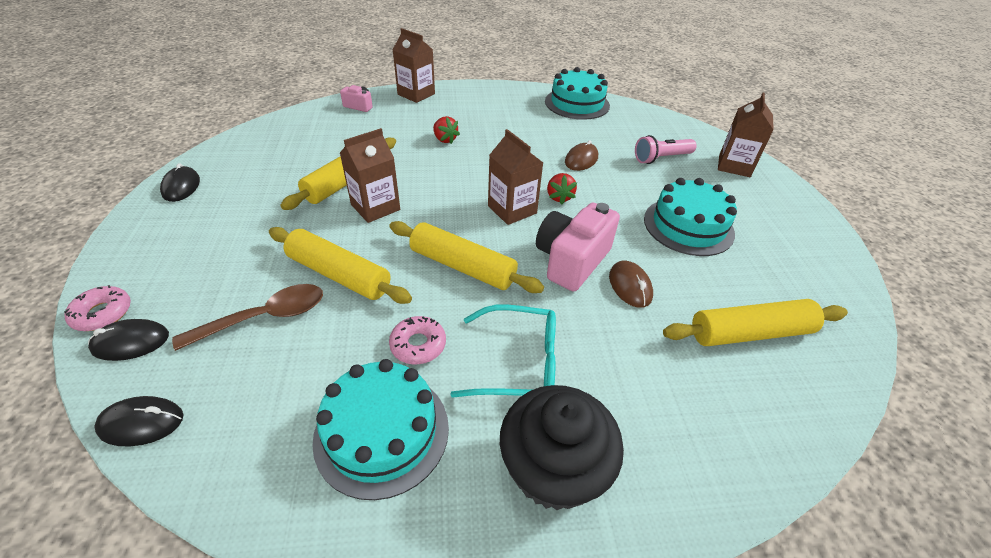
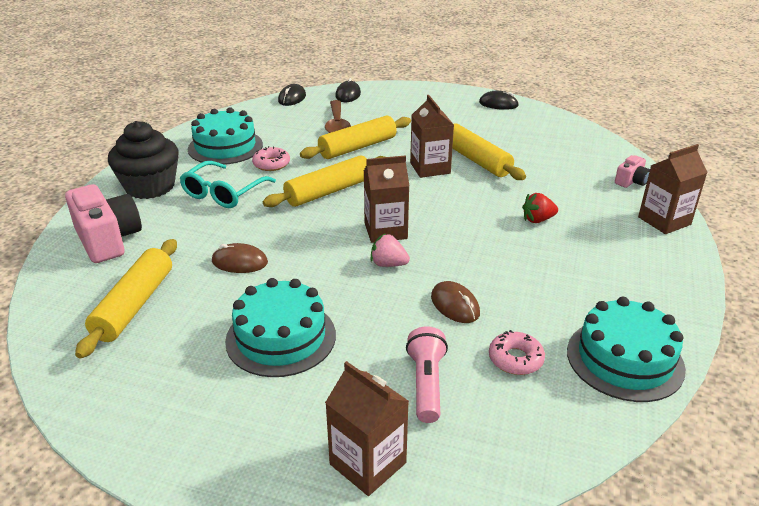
camera: 115 degrees right, 10 degrees down
pink donut [64,285,131,331] -> pink donut moved to [489,330,545,375]
pink camera [536,202,620,291] -> pink camera moved to [65,184,142,263]
red strawberry [547,173,577,205] -> pink strawberry [370,233,410,267]

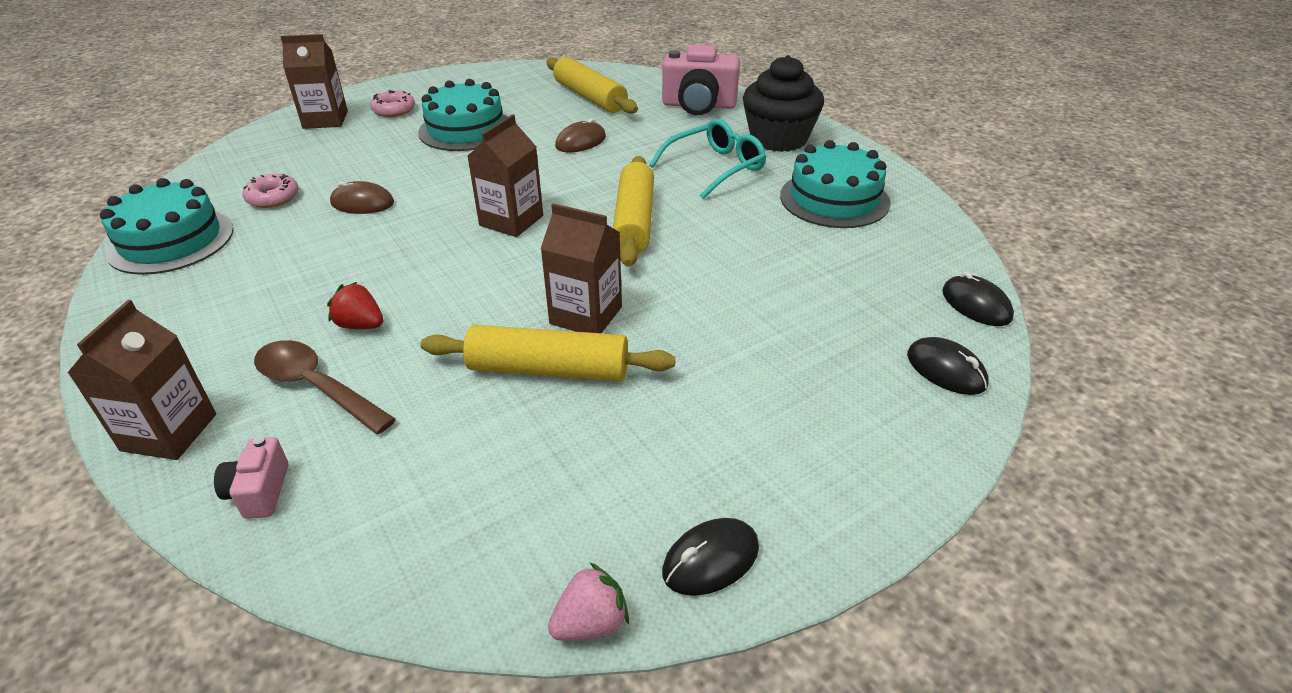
camera: 130 degrees right, 5 degrees up
turquoise glasses [180,161,276,208] -> turquoise glasses turned 75 degrees clockwise [649,119,766,199]
pink donut [252,146,290,171] -> pink donut moved to [370,90,415,117]
yellow rolling pin [300,116,411,159] -> none
brown spoon [325,100,351,133] -> brown spoon moved to [254,340,396,434]
pink strawberry [370,233,410,267] -> pink strawberry moved to [548,563,629,641]
pink flashlight [406,326,448,423] -> none
red strawberry [522,193,558,223] -> red strawberry turned 90 degrees counterclockwise [327,282,383,329]

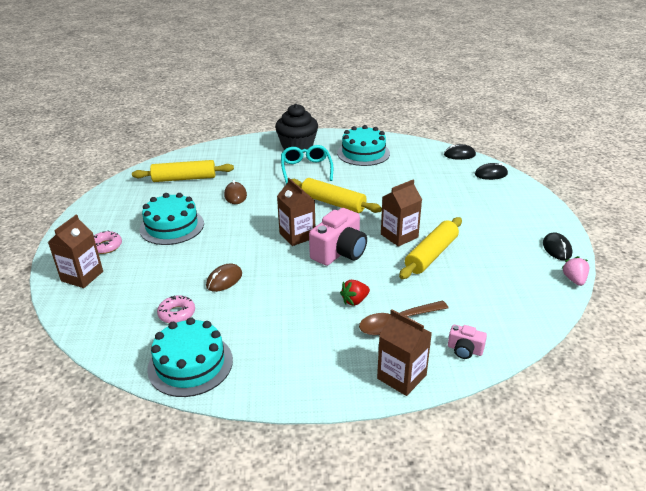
camera: 60 degrees left, 5 degrees down
pink camera [662,45,740,115] -> pink camera moved to [309,208,367,266]

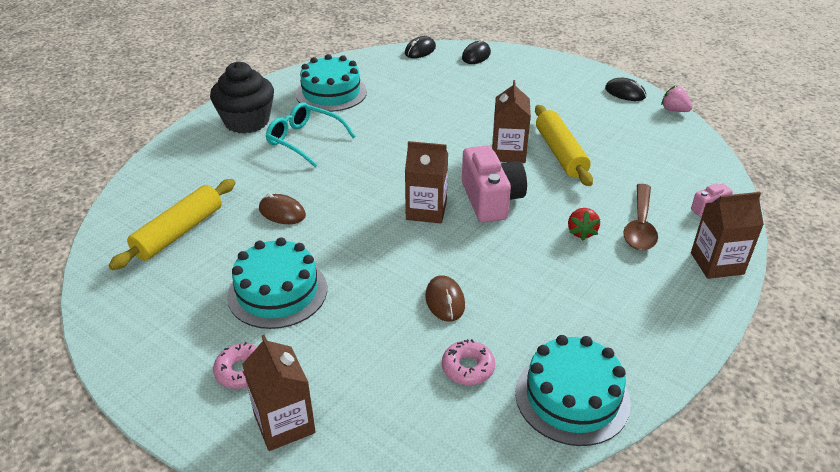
camera: 50 degrees left, 5 degrees up
yellow rolling pin [291,178,382,213] -> none

